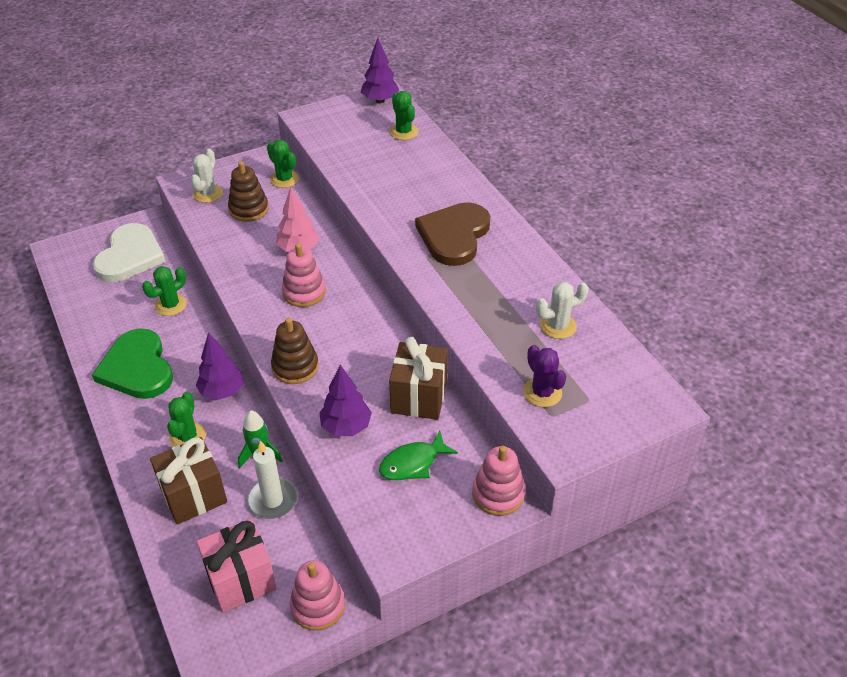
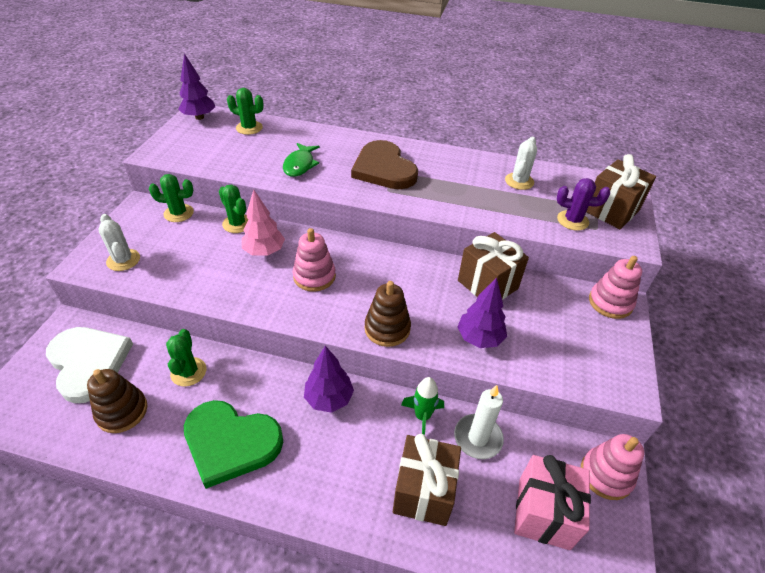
camera: 50 degrees left, 0 degrees up
green cactus [167,392,206,447] -> green cactus moved to [219,184,248,233]
brown stacking toy [228,161,269,222] -> brown stacking toy moved to [87,369,148,433]
green fish [379,431,458,480] -> green fish moved to [283,143,320,177]
none -> brown gift [586,154,656,229]

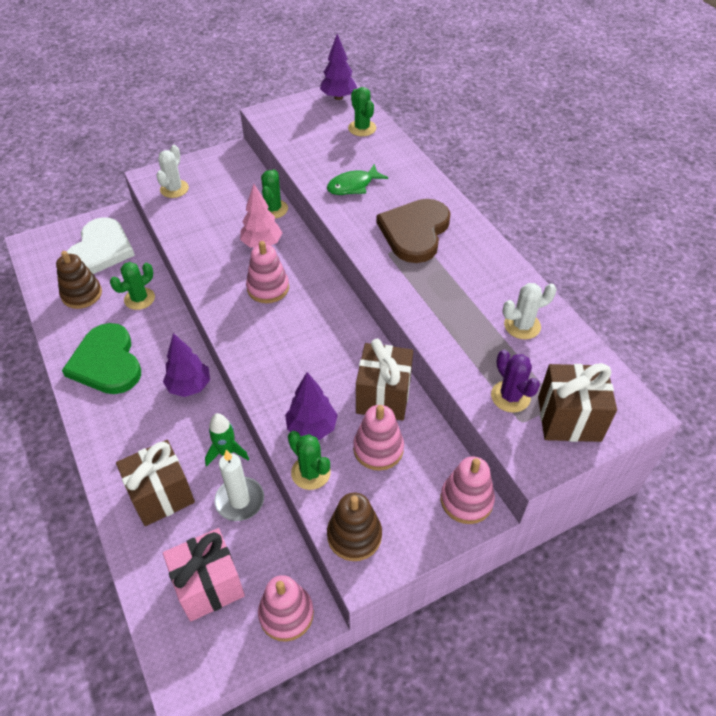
camera: 50 degrees right, 5 degrees up
green cactus [149,174,194,222] -> green cactus moved to [288,431,331,490]
brown stacking toy [365,281,411,347] -> brown stacking toy moved to [327,493,382,561]
none -> pink stacking toy [353,405,404,471]

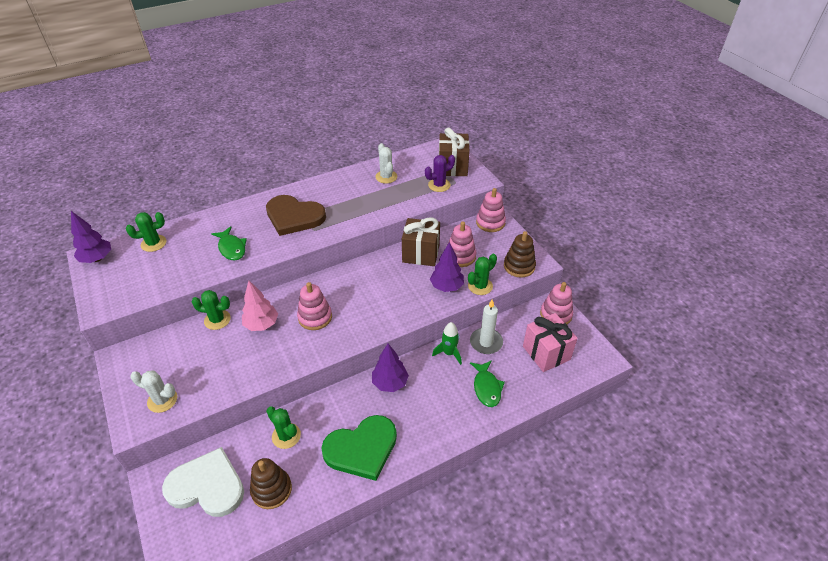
camera: 90 degrees left, 5 degrees down
brown gift [116,440,195,526] -> green fish [470,360,505,407]

